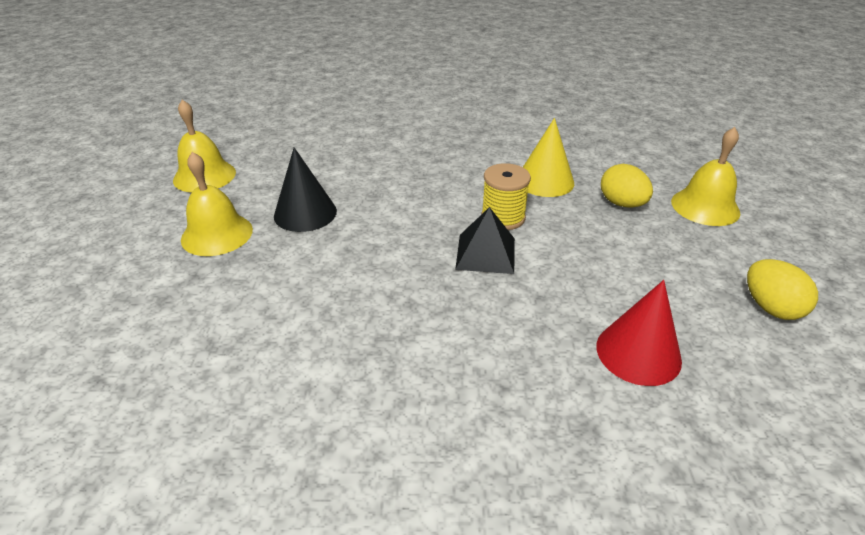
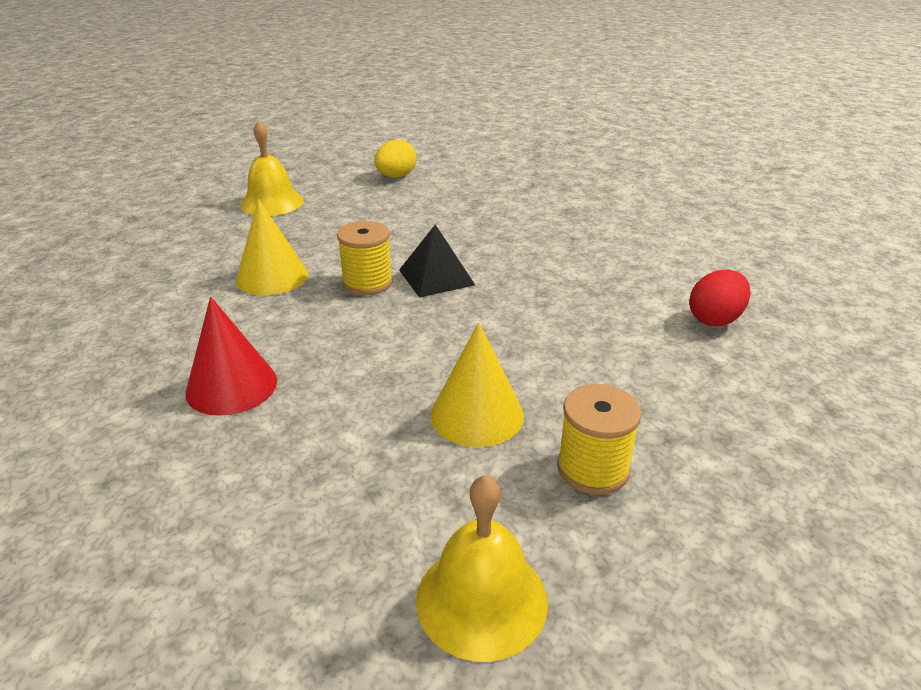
camera: 120 degrees left, 5 degrees down
yellow bell [181,152,253,256] -> yellow spool [557,384,642,495]
black cone [274,147,337,232] -> yellow cone [430,323,524,447]
red cone [597,280,682,386] -> red cone moved to [186,297,277,416]
yellow egg [601,164,653,208] -> none
none -> red egg [689,270,751,326]

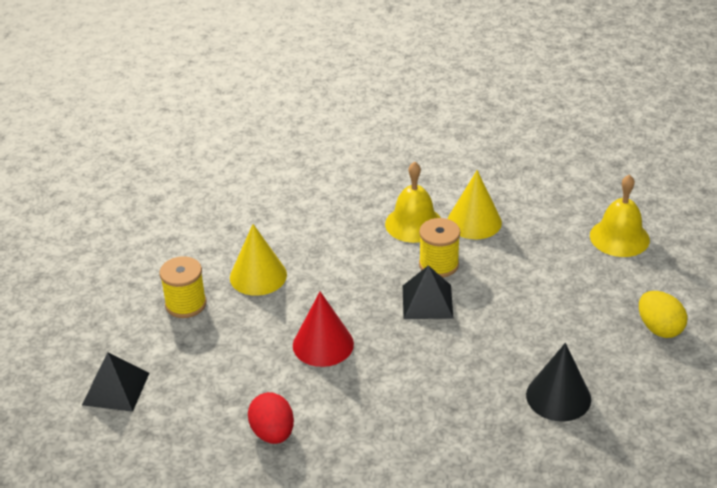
camera: 115 degrees right, 5 degrees up
red cone [186,297,277,416] -> red cone moved to [293,291,354,367]
yellow bell [416,475,548,662] -> yellow bell moved to [385,162,441,243]
none -> black pyramid [82,352,149,412]
none -> black cone [526,343,591,421]

